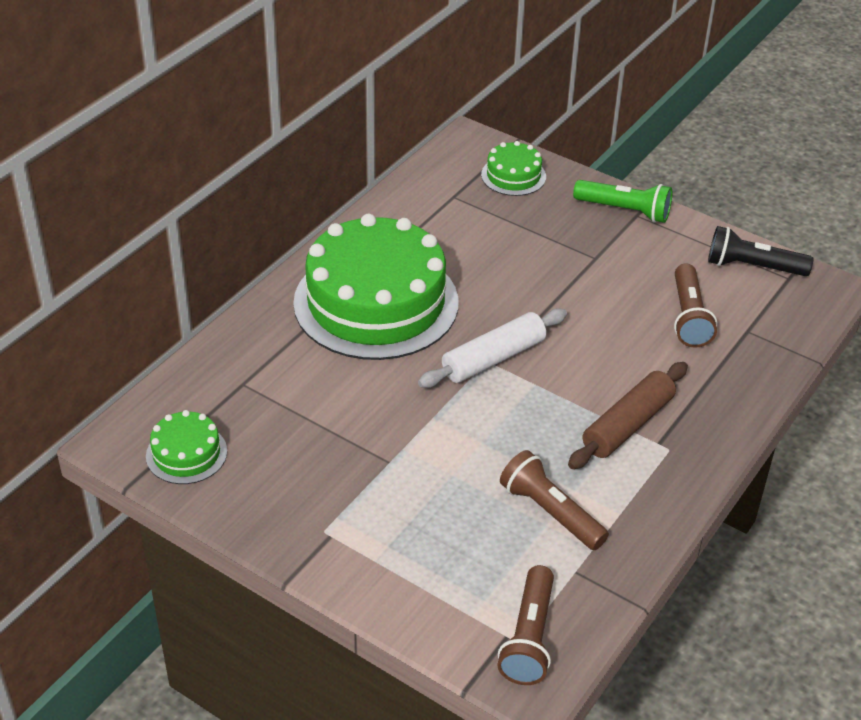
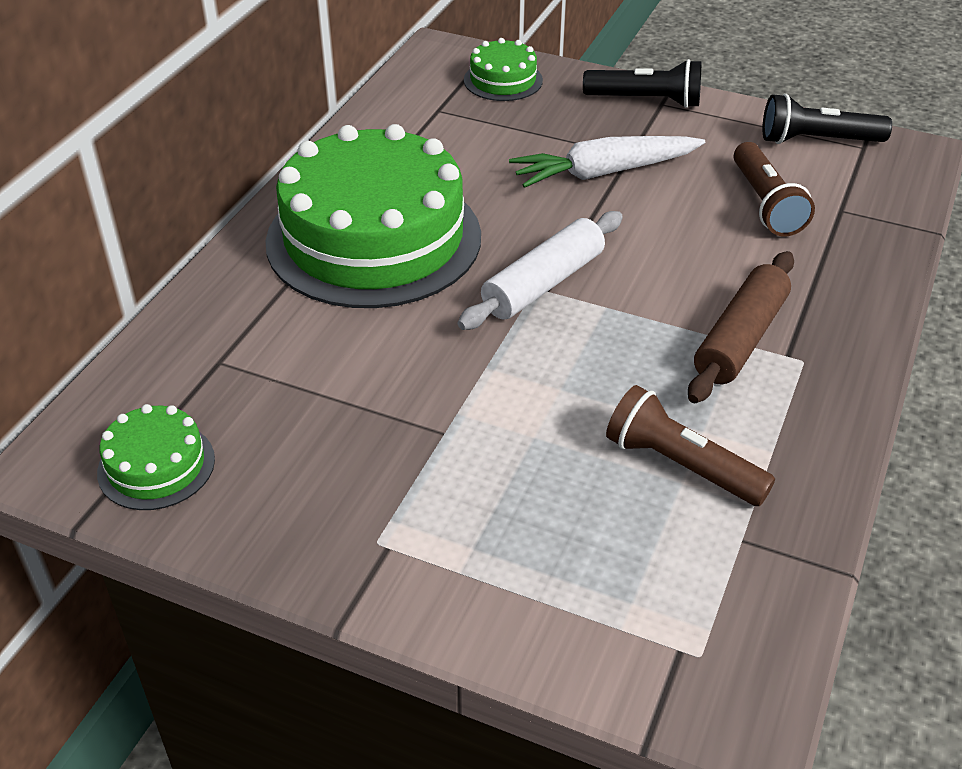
camera: 10 degrees left, 0 degrees up
brown flashlight [498,565,554,685] -> none
green flashlight [573,180,672,223] -> black flashlight [583,59,701,108]
none -> white carrot [509,136,705,188]

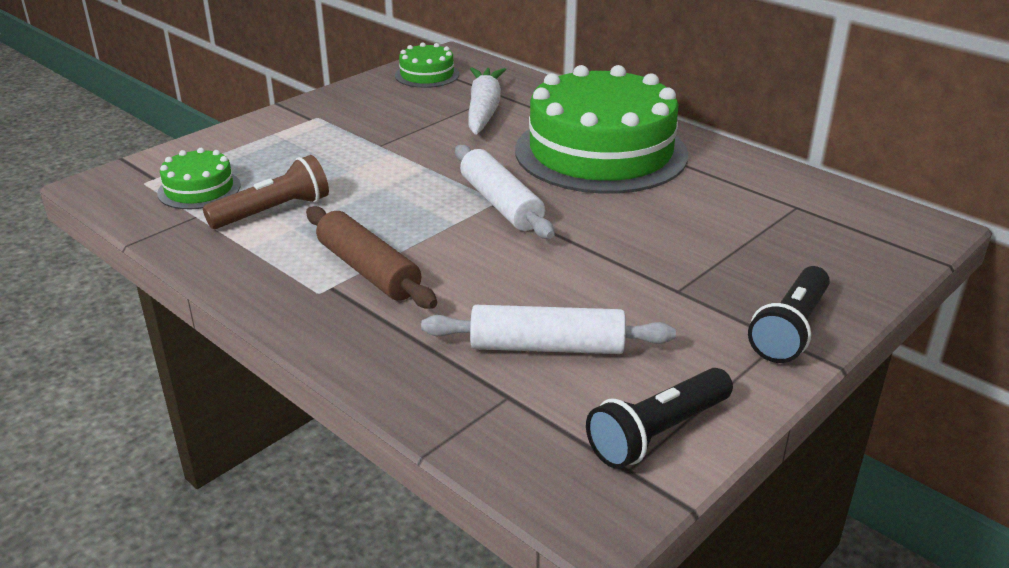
camera: 110 degrees right, 10 degrees down
green cake [464,38,543,101] -> green cake moved to [157,148,241,209]
white carrot [509,136,705,188] -> white carrot moved to [468,67,506,135]
brown flashlight [734,142,815,236] -> white rolling pin [421,305,676,354]
black flashlight [762,94,892,144] -> black flashlight turned 150 degrees counterclockwise [586,368,733,469]

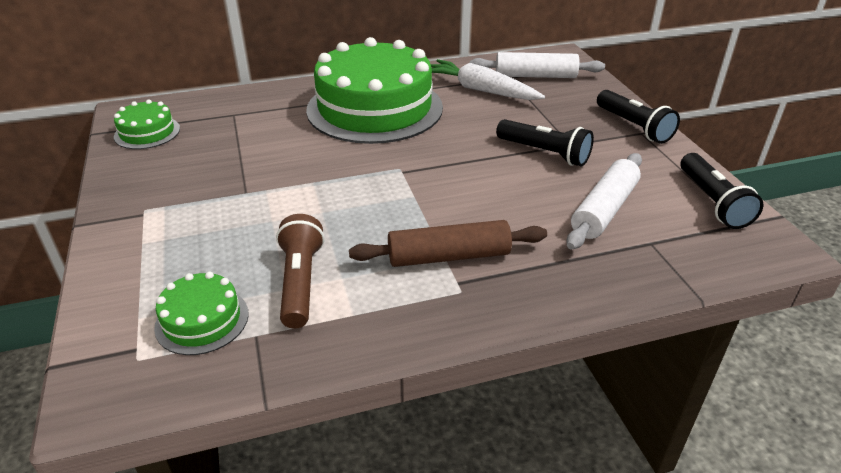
camera: 60 degrees left, 5 degrees up
white rolling pin [455,145,555,239] -> white rolling pin moved to [470,52,605,78]
white carrot [468,67,506,135] -> white carrot moved to [431,59,545,100]
none -> black flashlight [496,119,594,167]

